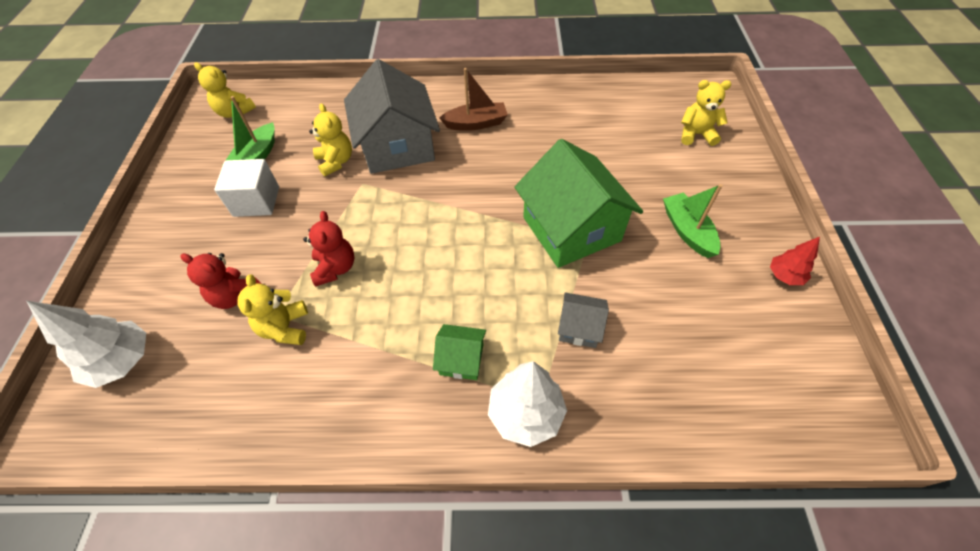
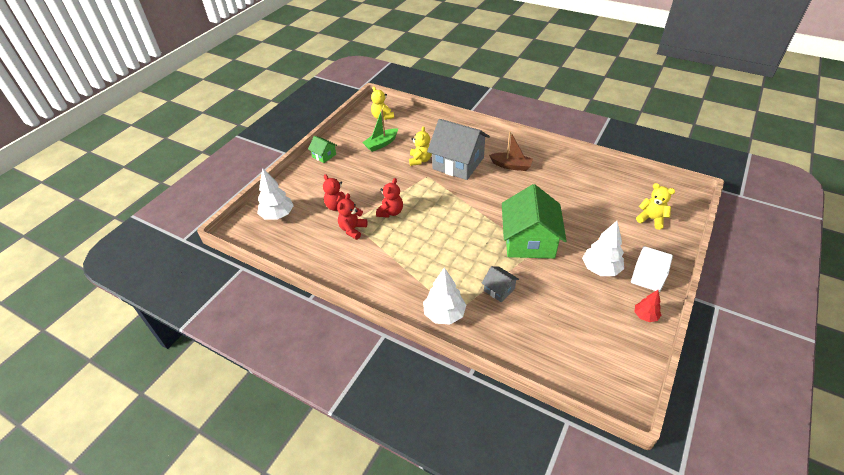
camera: 30 degrees right, 10 degrees down
white cube [214,159,279,217] -> white cube moved to [631,246,673,292]
yellow teddy bear [237,274,308,345] -> red teddy bear [337,193,367,240]
grey house [344,59,440,174] -> grey house turned 75 degrees counterclockwise [427,119,490,180]
green house [433,324,486,380] -> green house moved to [308,136,337,163]
green boat [663,184,723,258] -> white tree [582,221,624,276]

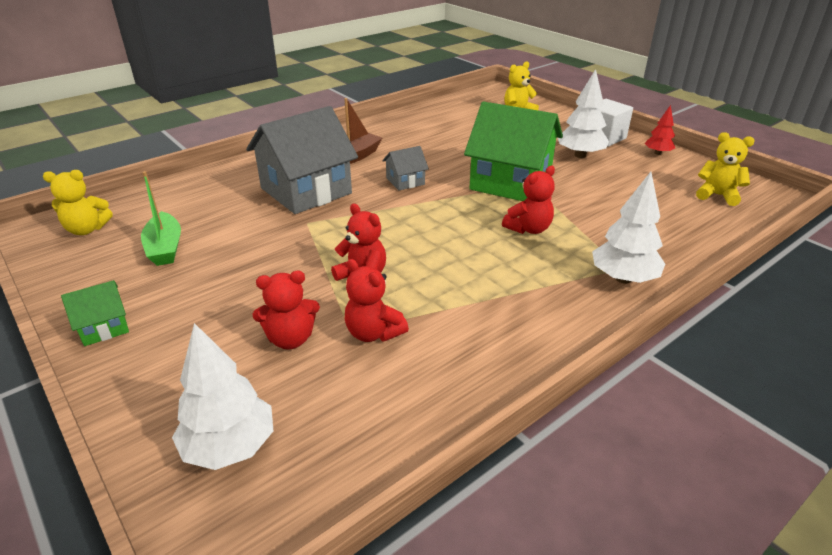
camera: 70 degrees left, 10 degrees down
yellow teddy bear [409,126,432,166] -> yellow teddy bear moved to [696,132,755,206]
grey house [482,266,519,302] -> grey house moved to [383,146,429,190]
none -> red teddy bear [502,166,555,234]

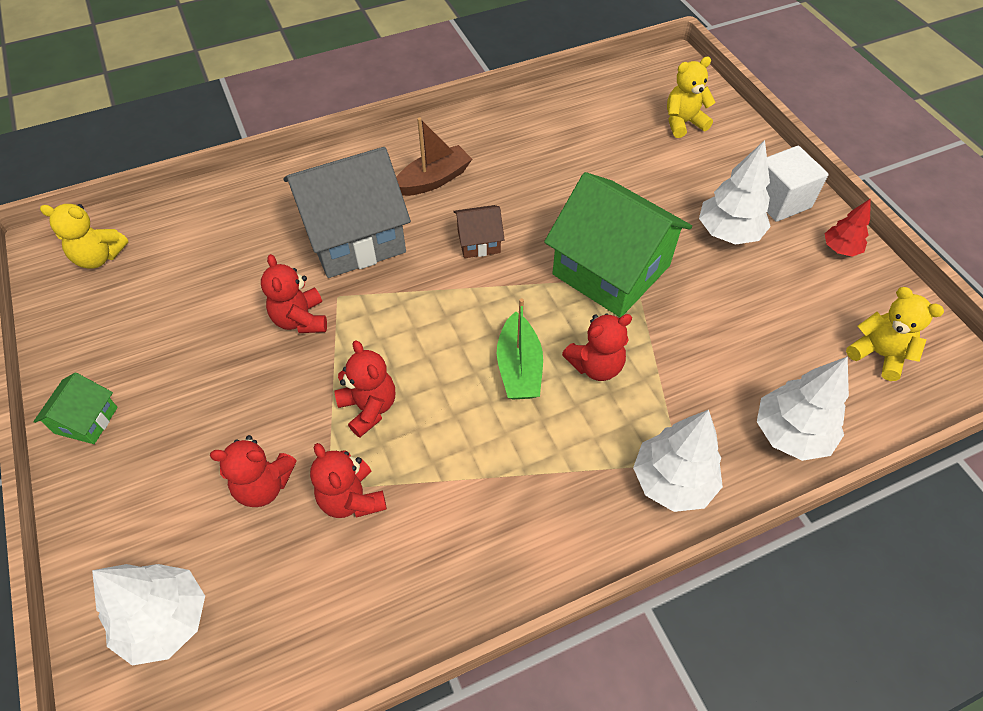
camera: 15 degrees right, 20 degrees up
green house [61,280,129,346] -> green house turned 60 degrees counterclockwise [33,373,118,444]
green boat [141,171,181,266] -> green boat moved to [497,298,543,399]
grey house [383,146,429,190] -> brown house [453,205,505,258]
none -> red teddy bear [261,254,327,333]
none -> white tree [757,356,849,461]

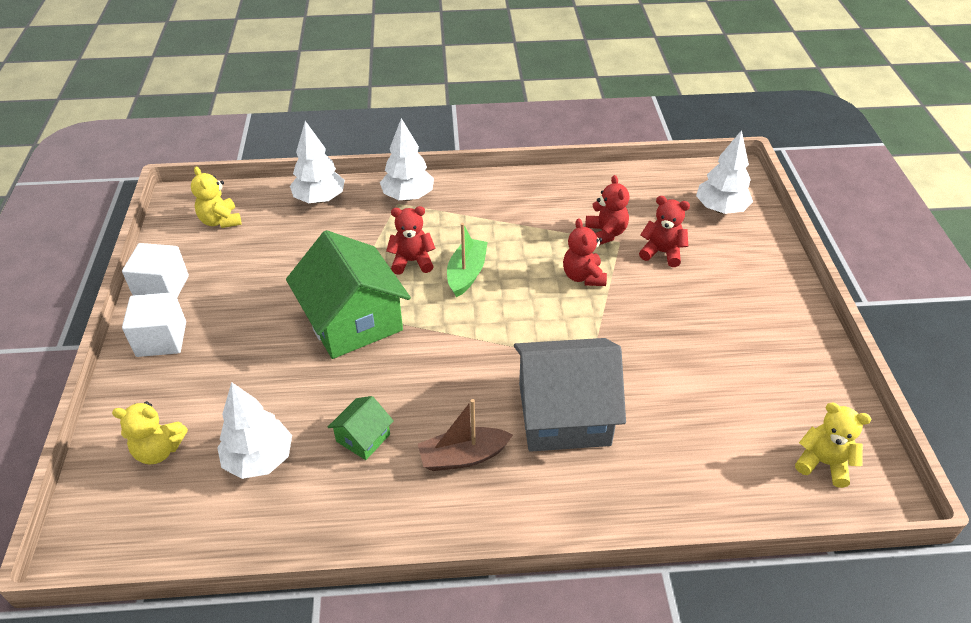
camera: 160 degrees left, 10 degrees down
green house [33,373,118,444] -> green house moved to [328,396,394,460]
red teddy bear [261,254,327,333] -> none
brown house [453,205,505,258] -> none
white tree [699,140,771,245] -> white tree moved to [217,382,292,479]
red tree [825,198,871,257] -> white cube [122,243,189,297]

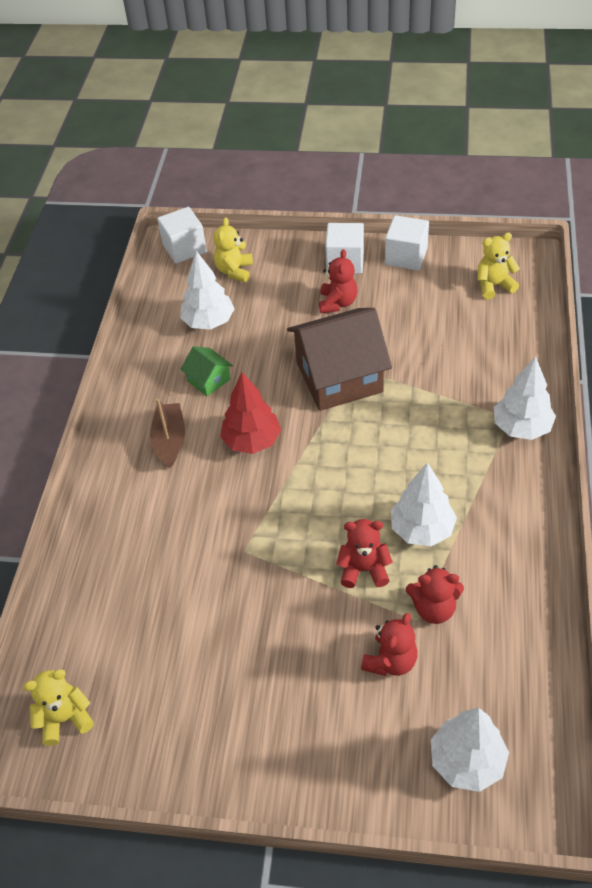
camera: 105 degrees right, 5 degrees up
green house [286,230,411,359] -> brown house [287,308,392,411]
white tree [290,121,345,203] -> white tree moved to [391,462,457,546]
red teddy bear [386,206,436,275] -> red teddy bear moved to [319,249,358,313]
green boat [447,223,488,297] -> none
grey house [514,338,626,452] -> none
yellow teddy bear [795,402,871,488] -> yellow teddy bear turned 150 degrees counterclockwise [23,669,94,746]
none -> white cube [157,207,207,264]
none -> red tree [220,372,281,454]

